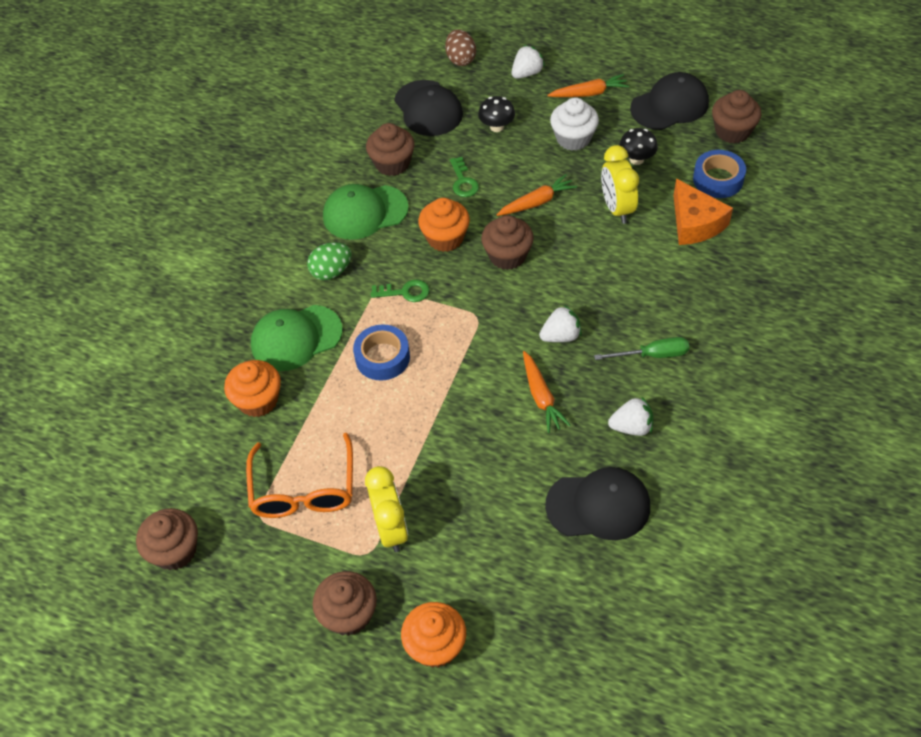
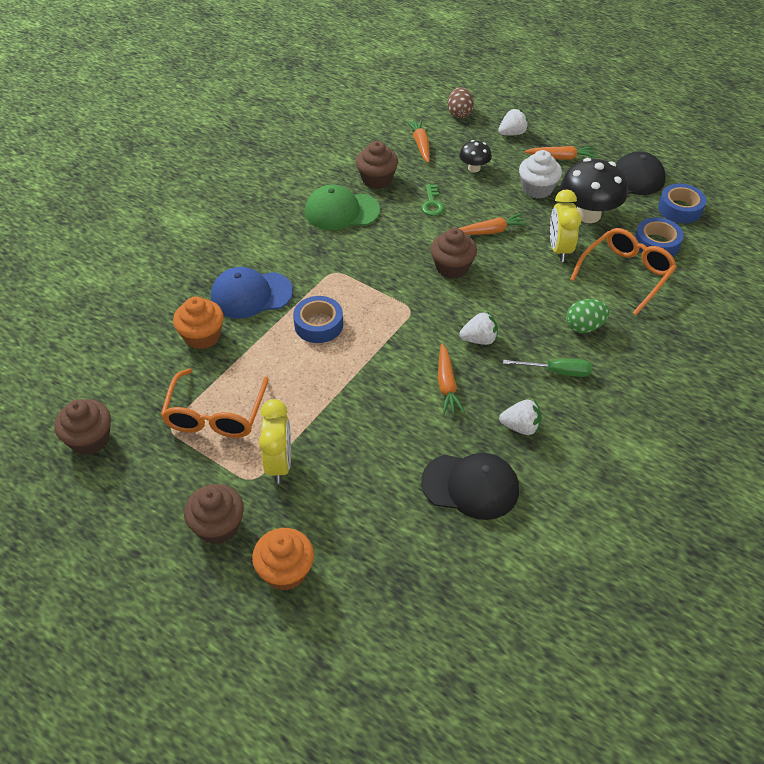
camera: 10 degrees right, 5 degrees down
green cap [251,305,343,371] -> blue cap [211,267,293,319]
green egg [307,242,351,280] -> green egg moved to [566,299,610,333]
green key [371,280,429,302] -> none
black cap [394,80,463,136] -> orange carrot [406,119,430,163]
orange cupcake [418,198,470,252] -> none
black mushroom [619,128,658,165] -> black mushroom [560,158,628,223], size x1.93
orange cheese [673,179,733,245] -> orange glasses [570,228,677,315]
brown cupcake [712,90,761,144] -> blue tape [658,184,706,223]

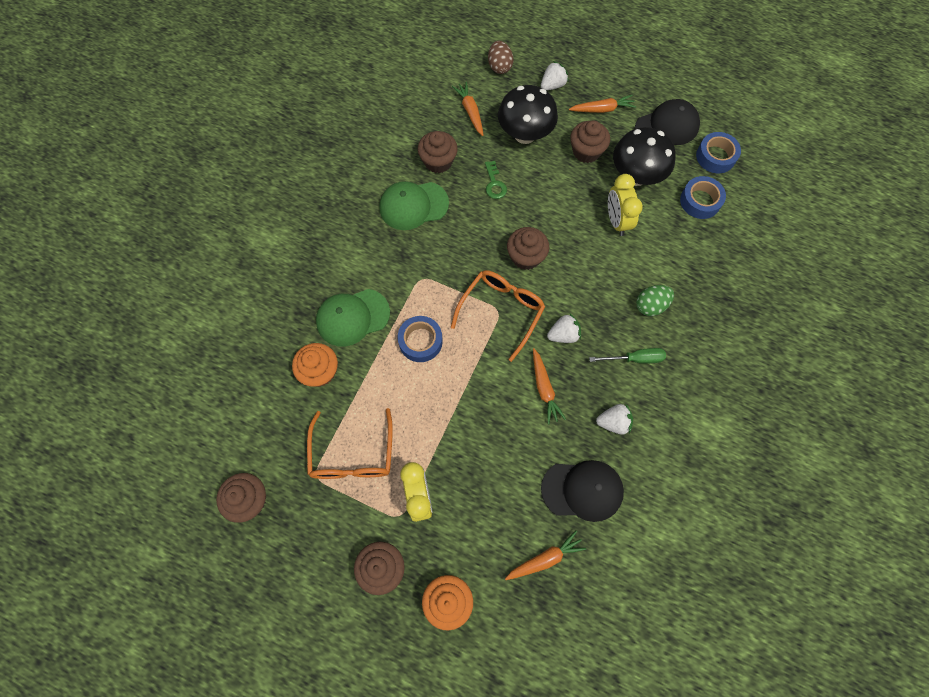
camera: 10 degrees left, 20 degrees up
blue cap [211,267,293,319] -> green cap [316,289,390,347]
black mushroom [459,140,492,172] -> black mushroom [498,85,558,144], size x1.93
orange carrot [459,213,529,235] -> orange carrot moved to [505,530,586,580]
white cupcake [519,150,562,199] -> brown cupcake [570,121,610,163]
orange glasses [570,228,677,315] -> orange glasses moved to [451,270,545,362]

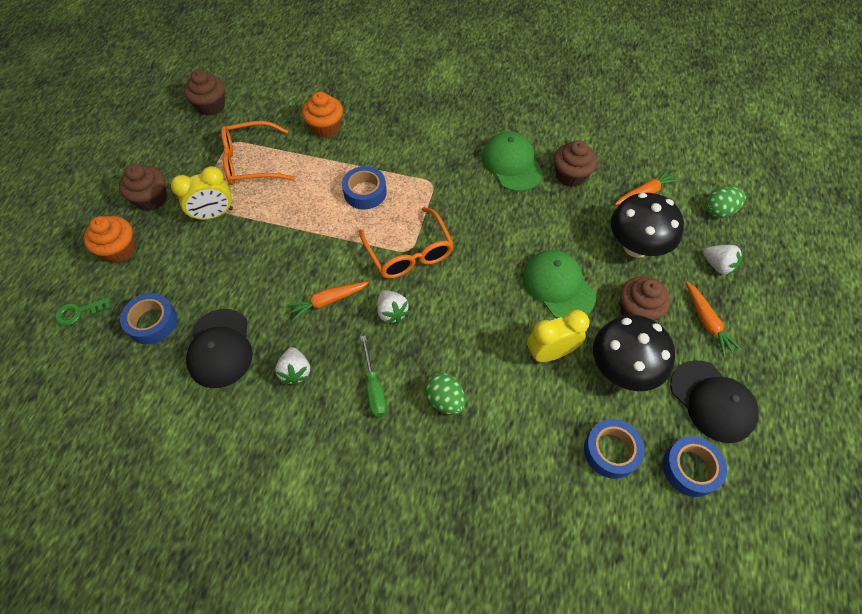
camera: 80 degrees right, 10 degrees down
green cap [316,289,390,347] -> green cap moved to [522,250,596,318]
orange glasses [451,270,545,362] -> orange glasses turned 45 degrees clockwise [359,207,454,279]
green key [485,161,507,199] -> green key moved to [55,297,111,326]
brown egg [488,41,513,74] -> green egg [705,187,746,218]
orange carrot [505,530,586,580] -> blue tape [120,293,177,344]
brown cupcake [507,227,549,270] -> none

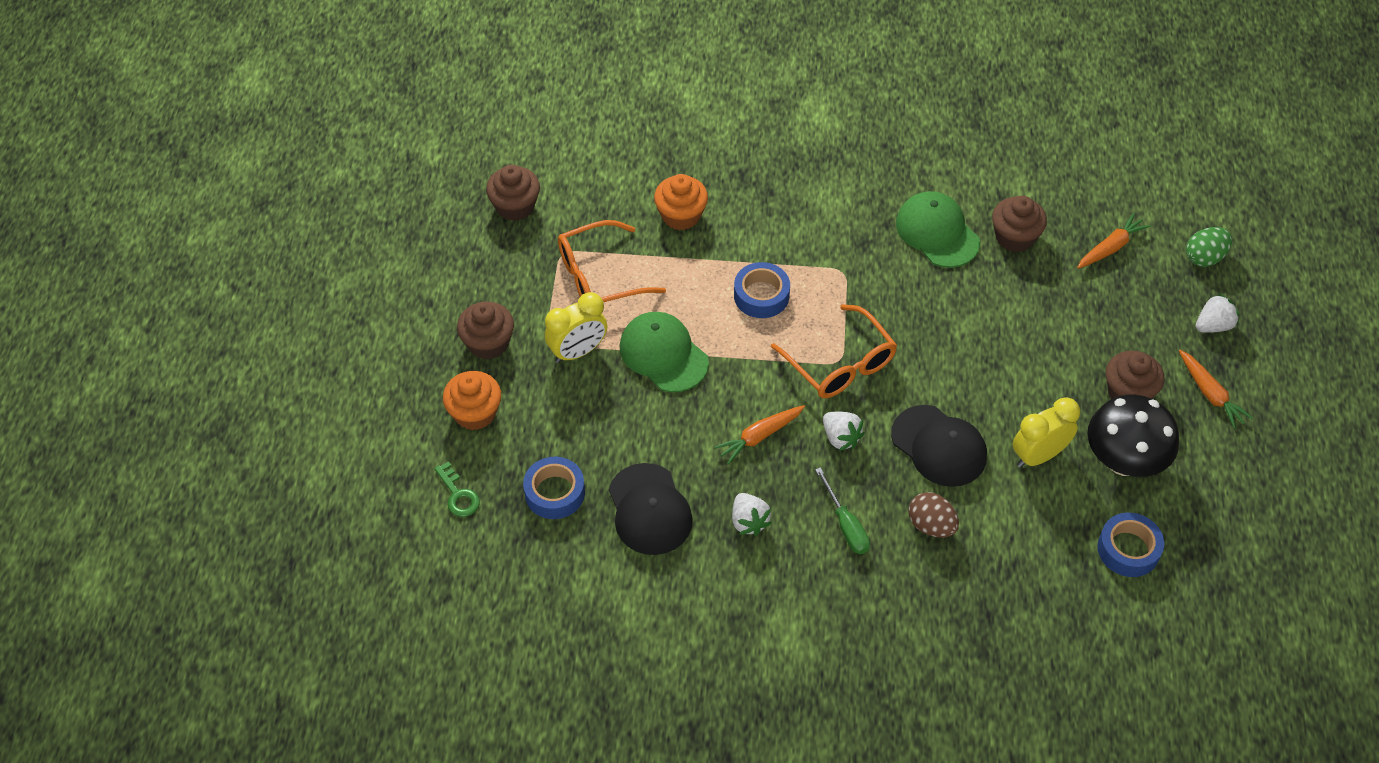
camera: 10 degrees left, 5 degrees down
green key [55,297,111,326] -> green key turned 90 degrees counterclockwise [434,461,480,517]
green egg [425,373,465,415] -> brown egg [908,492,959,538]
green cap [522,250,596,318] -> green cap moved to [620,312,709,392]
black mushroom [611,193,684,258] -> none
blue tape [663,436,727,497] -> none
black cap [670,360,759,443] -> black cap moved to [891,405,987,487]
white strawberry [703,245,743,276] -> white strawberry turned 60 degrees counterclockwise [1196,293,1239,333]

